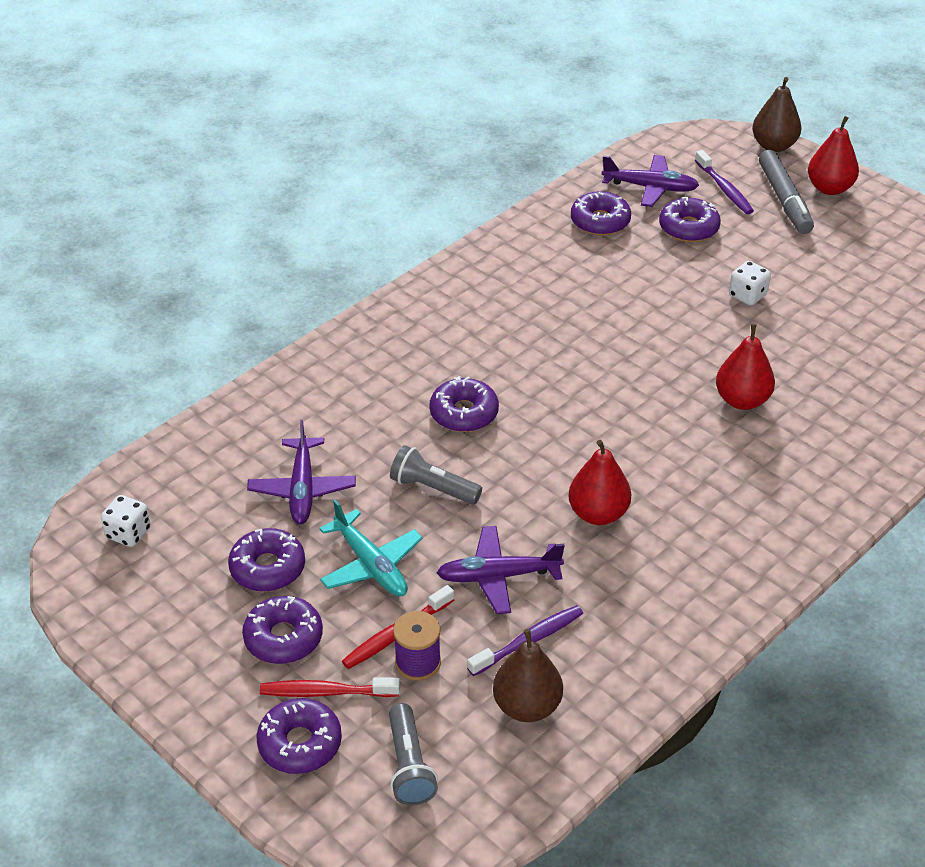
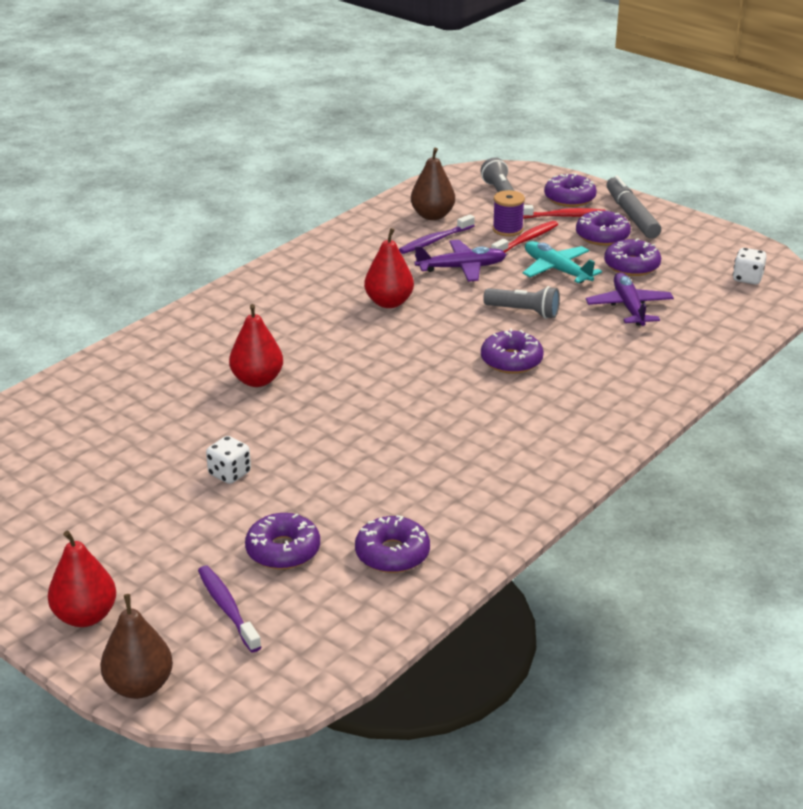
camera: 175 degrees right, 10 degrees down
purple plane [601,155,699,207] -> none
grey marker [759,150,814,234] -> grey marker moved to [606,176,661,239]

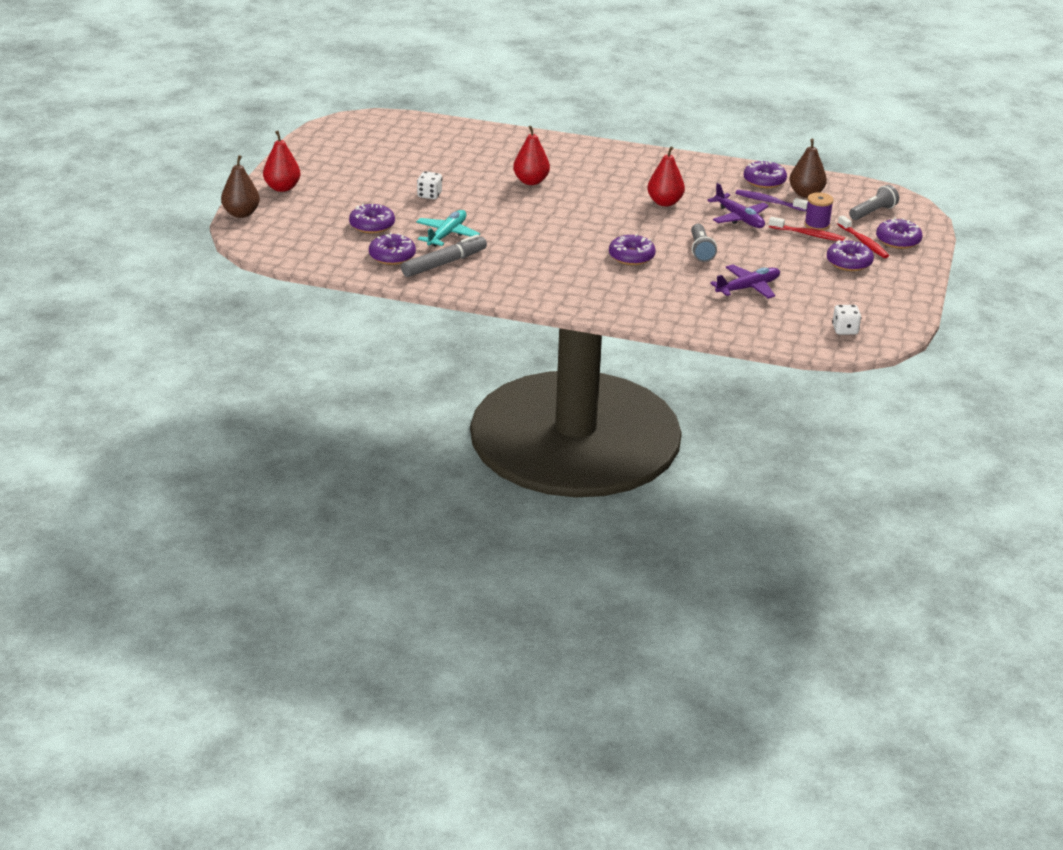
camera: 65 degrees right, 0 degrees up
purple toothbrush [198,566,261,652] -> none
turquoise plane [523,241,602,283] -> turquoise plane moved to [416,210,480,247]
purple donut [604,238,661,276] -> purple donut moved to [743,161,787,188]
grey marker [606,176,661,239] -> grey marker moved to [401,234,487,277]

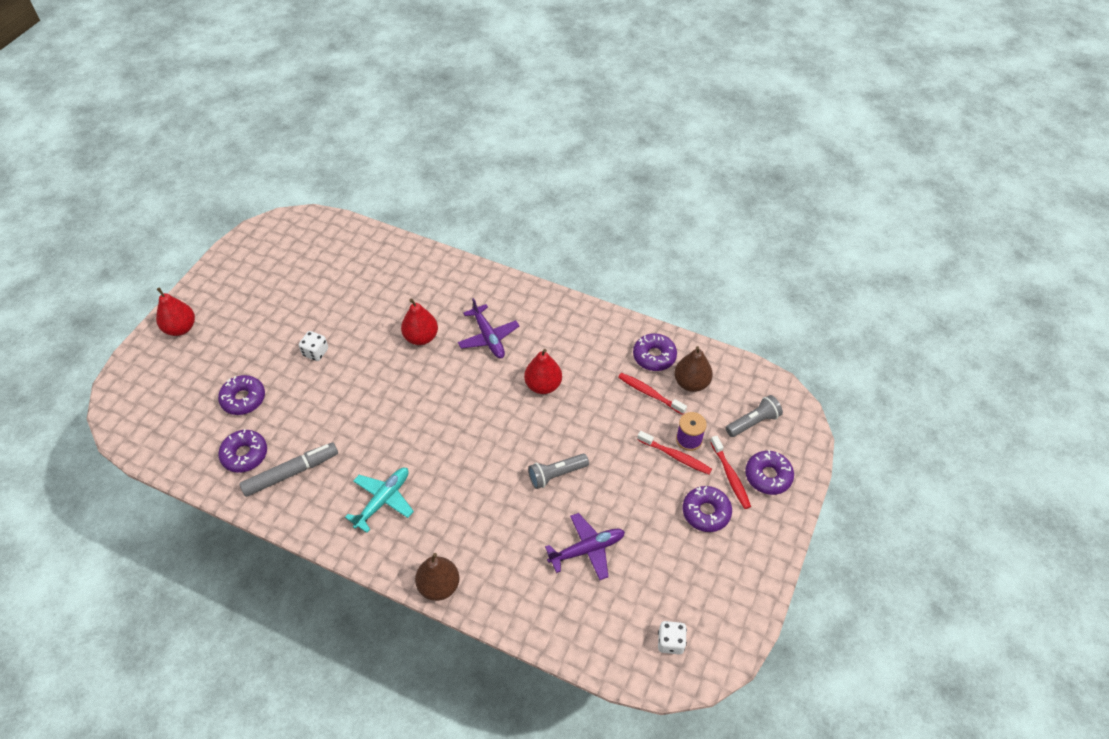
camera: 10 degrees right, 20 degrees up
brown pear [221,155,260,218] -> brown pear moved to [415,553,459,601]
turquoise plane [416,210,480,247] -> turquoise plane moved to [345,468,414,533]
purple donut [609,234,656,265] -> none
grey flashlight [691,224,717,262] -> grey flashlight turned 60 degrees clockwise [528,454,589,489]
purple plane [707,183,769,228] -> purple plane moved to [458,298,519,358]
purple toothbrush [736,190,808,211] -> red toothbrush [618,373,687,415]

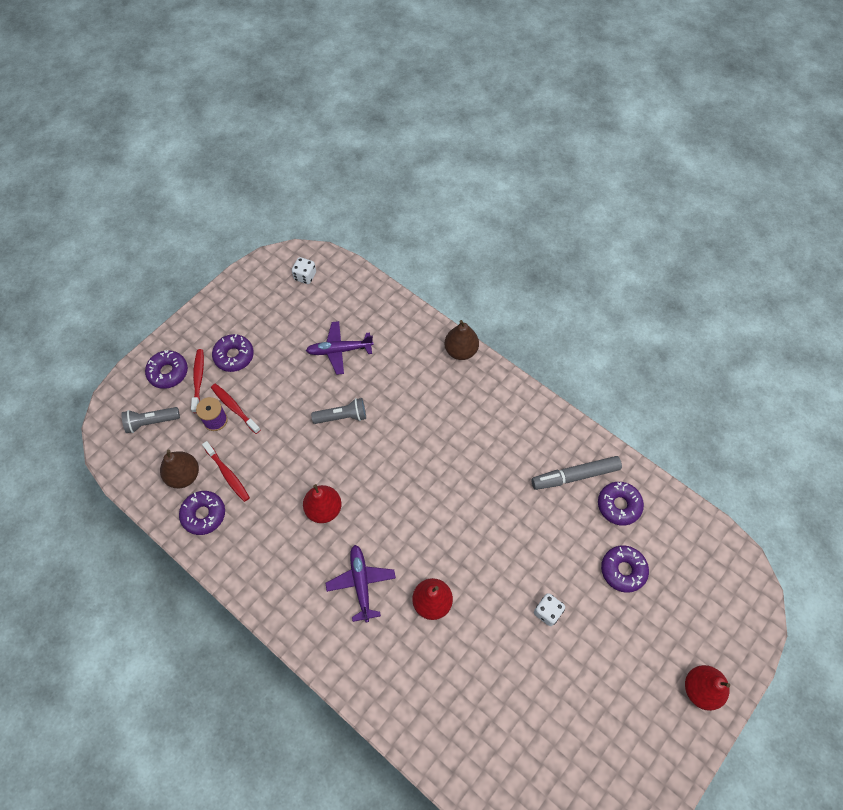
camera: 165 degrees left, 10 degrees up
turquoise plane [345,468,414,533] -> none

